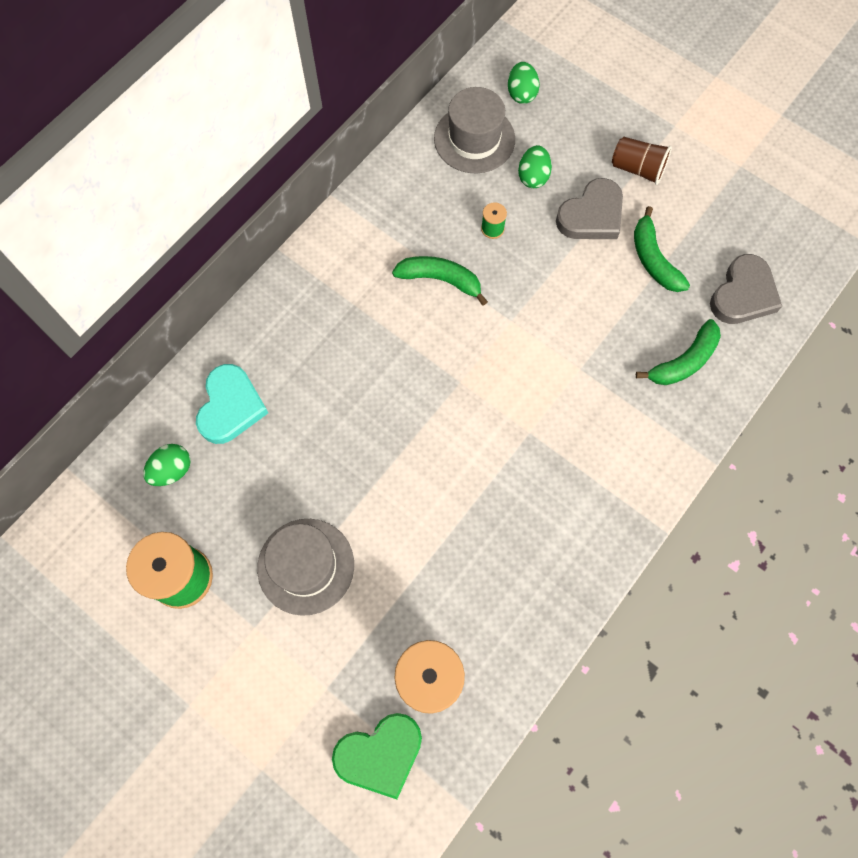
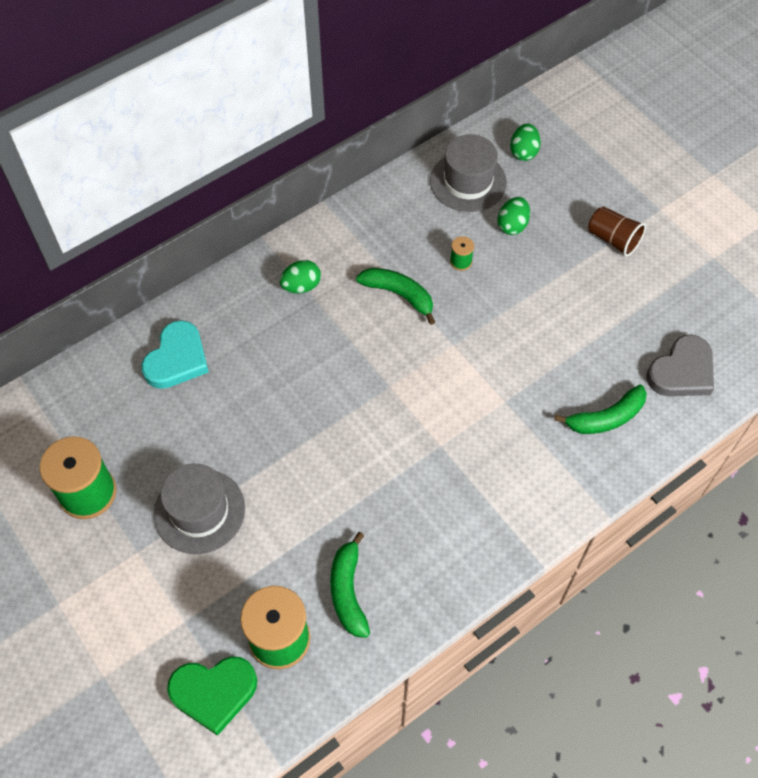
camera: 15 degrees right, 10 degrees down
green egg [143,444,191,486] -> green egg moved to [280,260,321,293]
grey heart [556,178,623,239] -> none
green banana [634,206,690,292] -> green banana moved to [330,532,370,638]

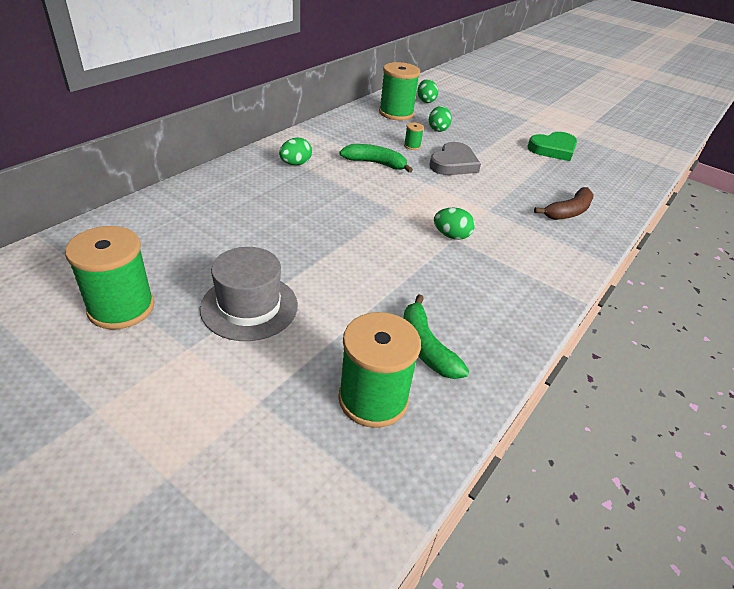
camera: 20 degrees left, 20 degrees down
turquoise heart [141,320,209,389] -> none
green heart [167,656,257,736] -> green heart moved to [527,132,577,161]
grey hat [430,134,507,212] -> green spool [379,62,420,121]
green banana [554,384,647,434] -> brown banana [534,187,594,220]
brown cup [588,206,646,257] -> none
grey heart [646,334,714,396] -> grey heart moved to [429,142,481,175]
none -> green egg [434,207,475,240]

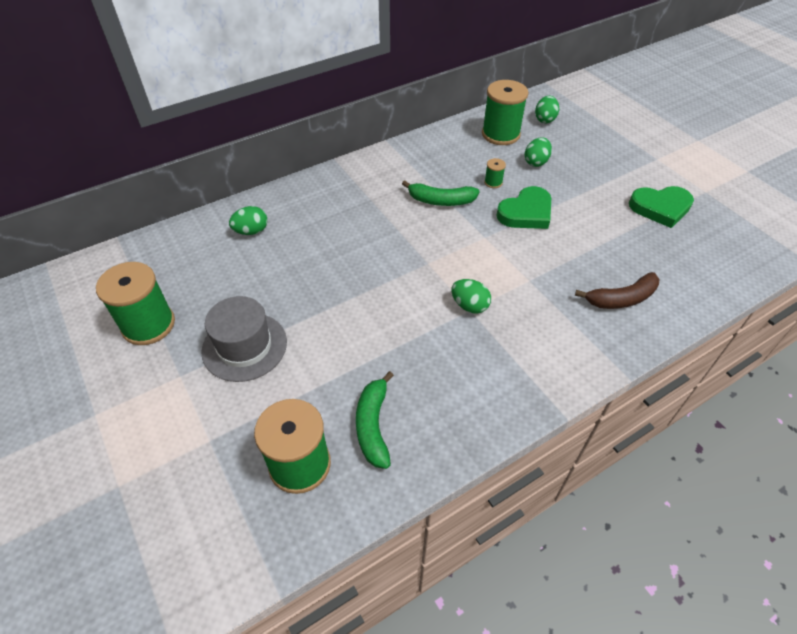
camera: 25 degrees right, 10 degrees up
green egg [279,138,312,165] -> green egg moved to [229,206,268,235]
green banana [339,144,413,173] -> green banana turned 150 degrees clockwise [402,180,479,206]
grey heart [429,142,481,175] -> green heart [496,186,551,229]

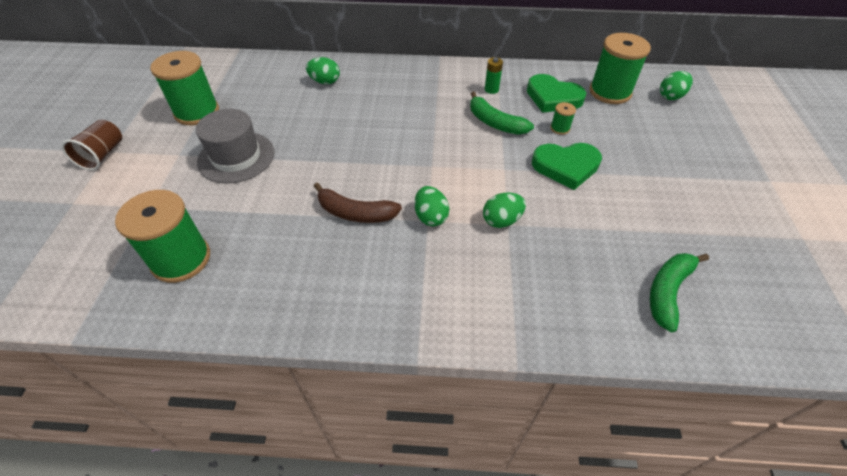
camera: 35 degrees right, 0 degrees up
green banana [356,371,394,469] -> green banana moved to [650,253,709,332]
green egg [525,137,552,167] -> green egg moved to [483,193,526,228]
brown banana [575,272,660,309] -> brown banana moved to [314,182,402,223]
green heart [629,186,694,228] -> green heart moved to [527,74,586,113]
none -> brown cup [62,120,122,170]
none -> green battery [485,57,503,94]

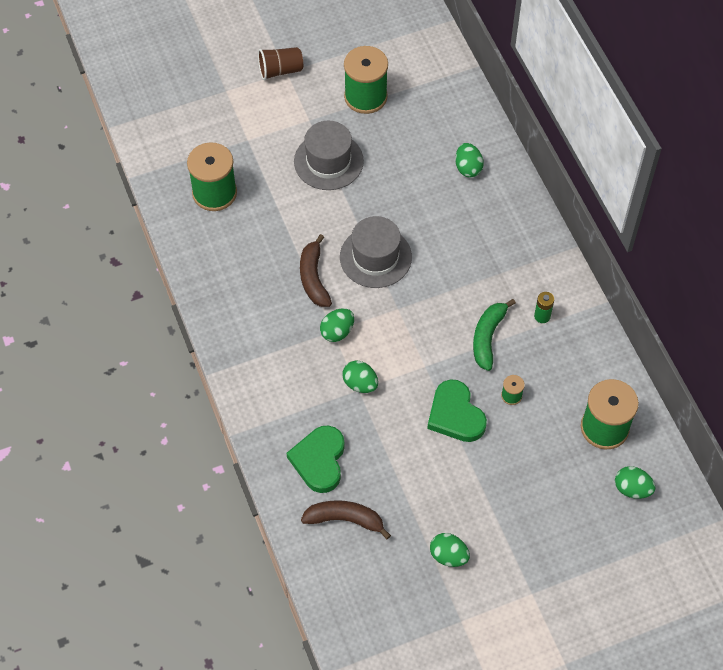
camera: 65 degrees right, 10 degrees up
green heart [527,74,586,113] -> green heart moved to [287,425,345,493]
green banana [650,253,709,332] -> brown banana [301,500,391,539]
none -> grey hat [340,216,412,288]
none -> green egg [430,533,470,567]

